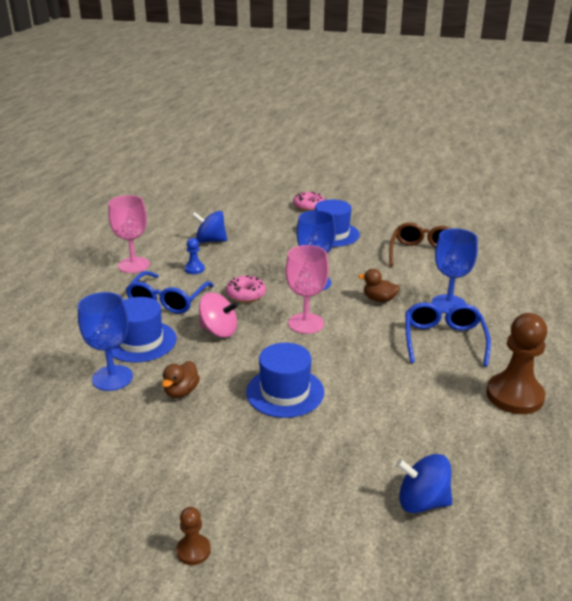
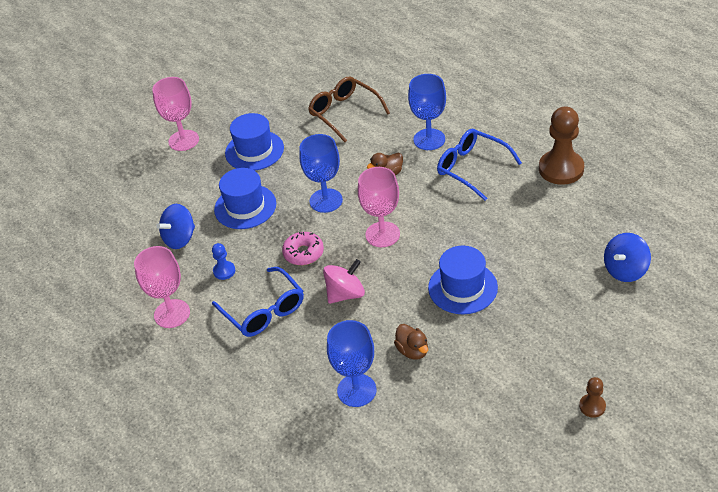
camera: 50 degrees left, 15 degrees up
blue hat [111,297,177,362] -> blue hat moved to [214,168,276,229]
pink donut [293,192,325,211] -> pink goblet [152,77,199,151]

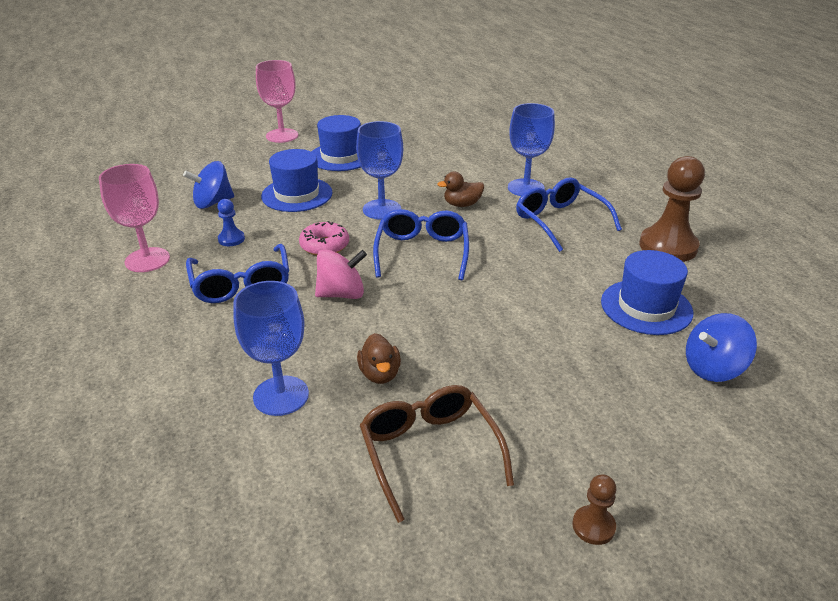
camera: 15 degrees right, 10 degrees down
brown glasses [308,76,390,142] -> brown glasses moved to [360,385,514,523]
pink goblet [358,167,400,247] -> blue glasses [373,209,469,280]
blue hat [428,245,498,314] -> blue hat moved to [601,250,693,335]

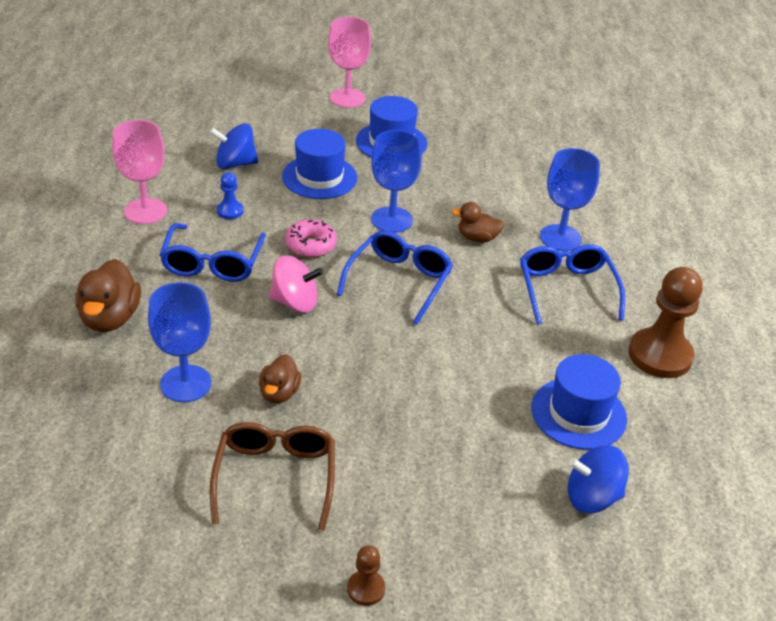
camera: 20 degrees right, 5 degrees up
none -> brown duck [76,259,141,332]

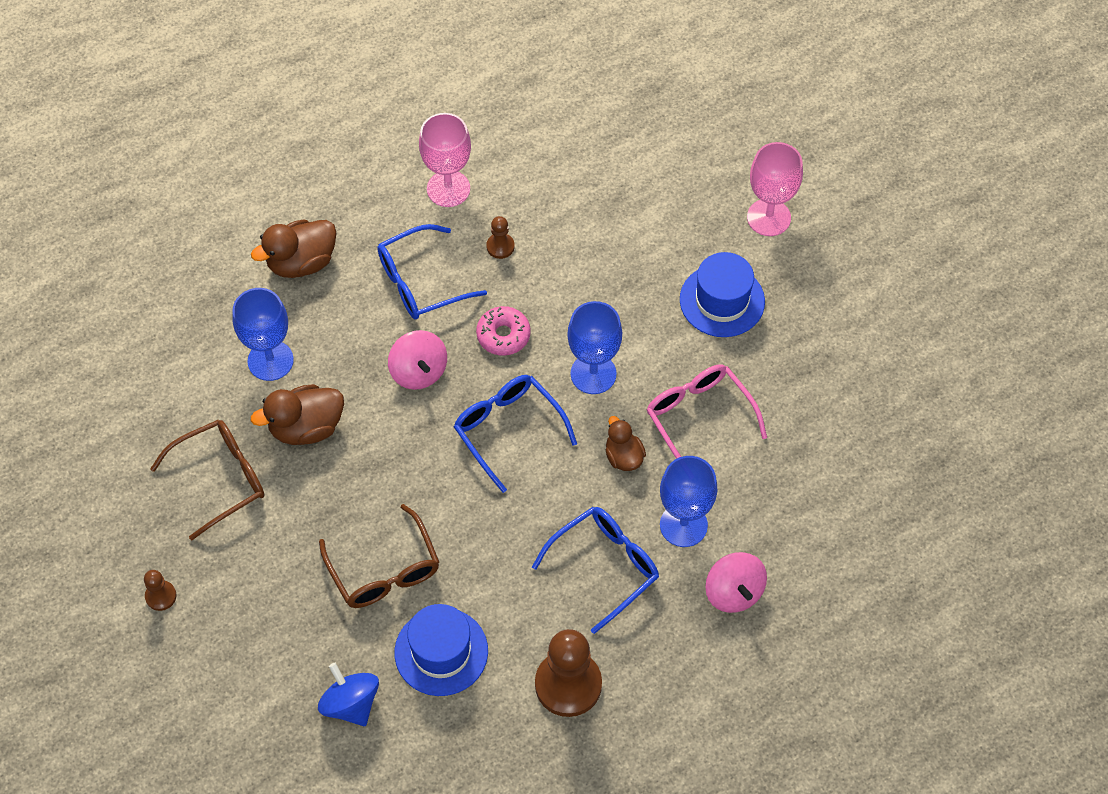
camera: 60 degrees right, 20 degrees up
blue spinning top [210,123,258,169] -> none
blue pawn [217,172,244,219] -> brown pawn [486,216,515,259]
brown duck [259,354,301,403] -> brown duck [251,384,344,445], size x1.60
blue hat [282,129,357,199] -> none
blue glasses [337,230,453,325] -> blue glasses turned 120 degrees counterclockwise [454,375,577,493]
none -> brown glasses [319,504,439,608]
none -> pink glasses [647,364,767,459]
none -> pink spinning top [706,552,767,613]

